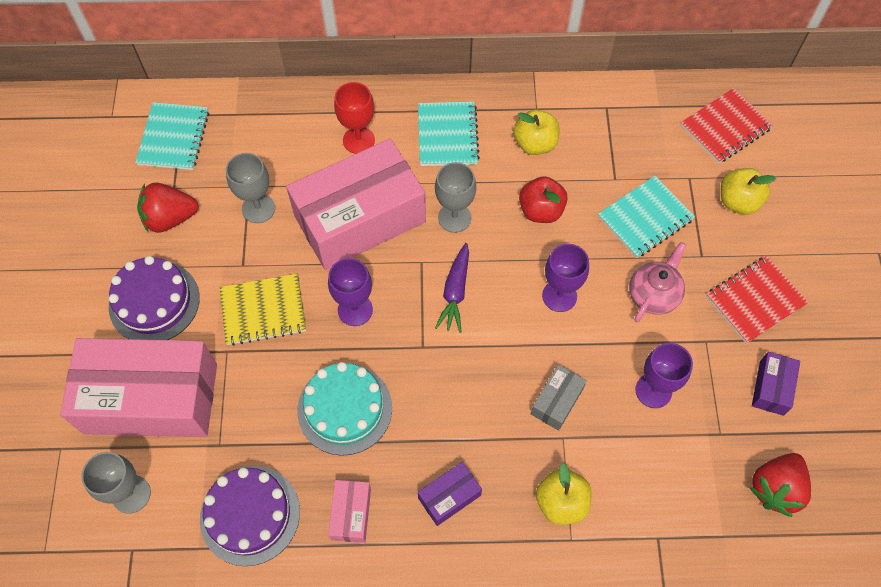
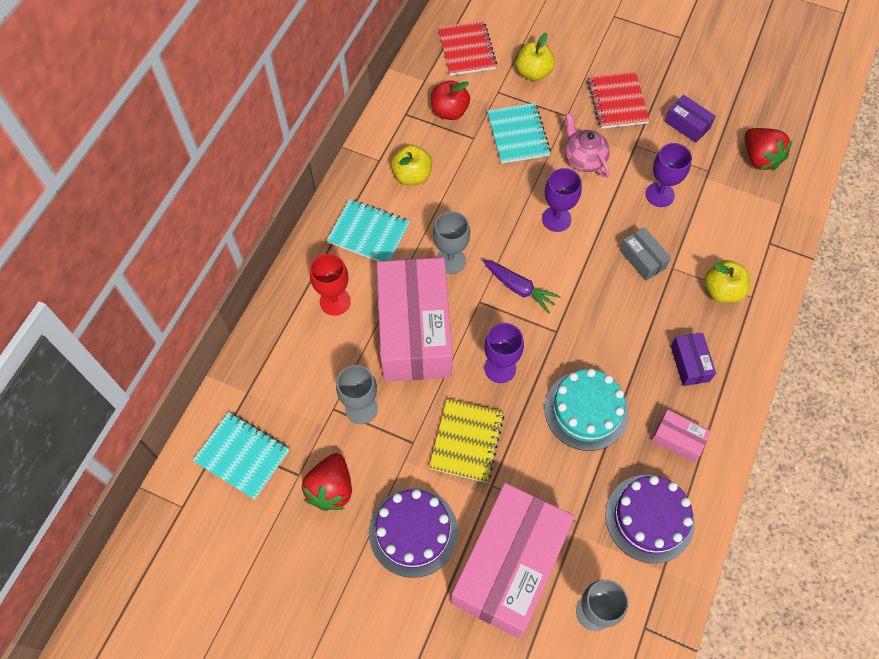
camera: 65 degrees left, 0 degrees up
red apple [519,176,568,223] -> red apple moved to [431,80,470,120]

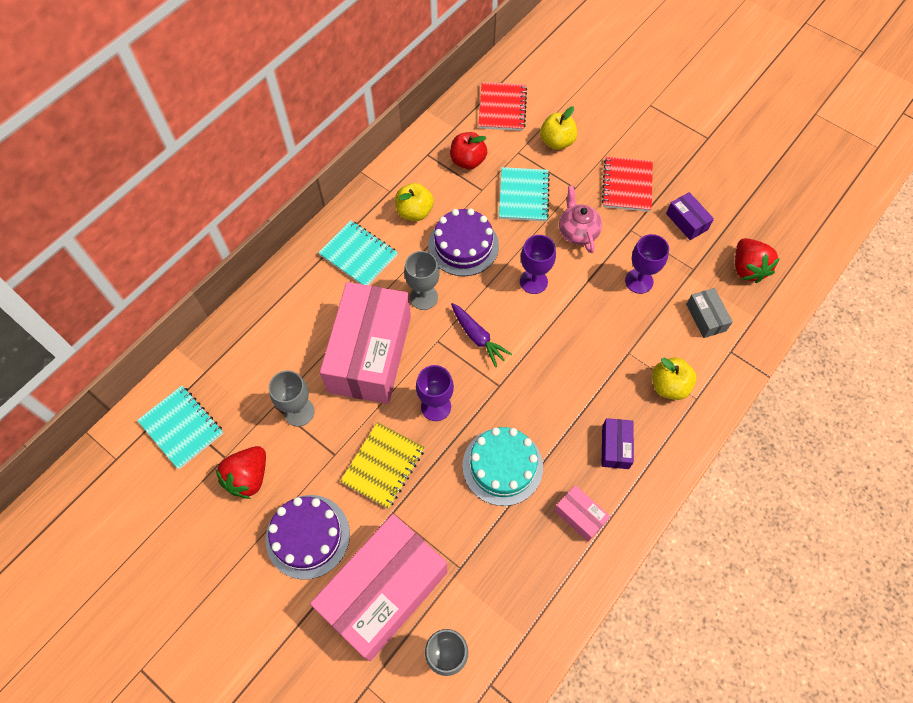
camera: 15 degrees right, 0 degrees up
red goblet [310,254,351,316] -> none
purple cake [605,475,695,563] -> purple cake moved to [428,208,499,276]
grey box [620,227,671,281] -> grey box moved to [686,288,733,338]

